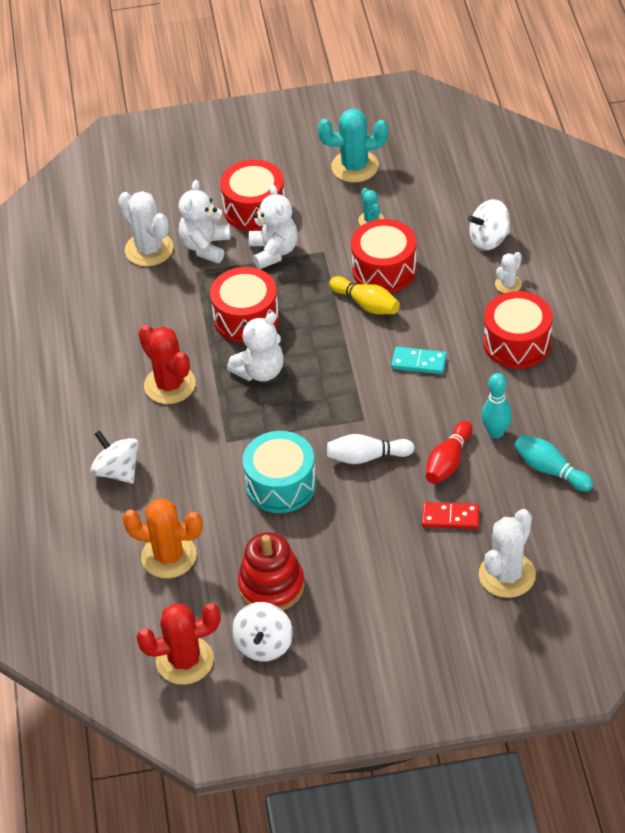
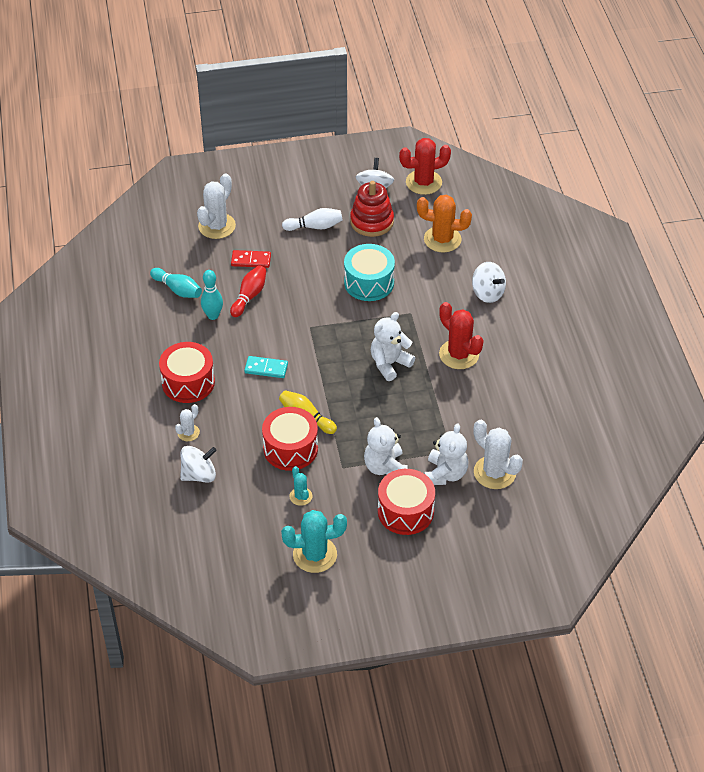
camera: 175 degrees right, 0 degrees up
red drum [210,267,279,343] -> none
white bowling pin [327,434,415,464] -> white bowling pin moved to [282,208,342,231]

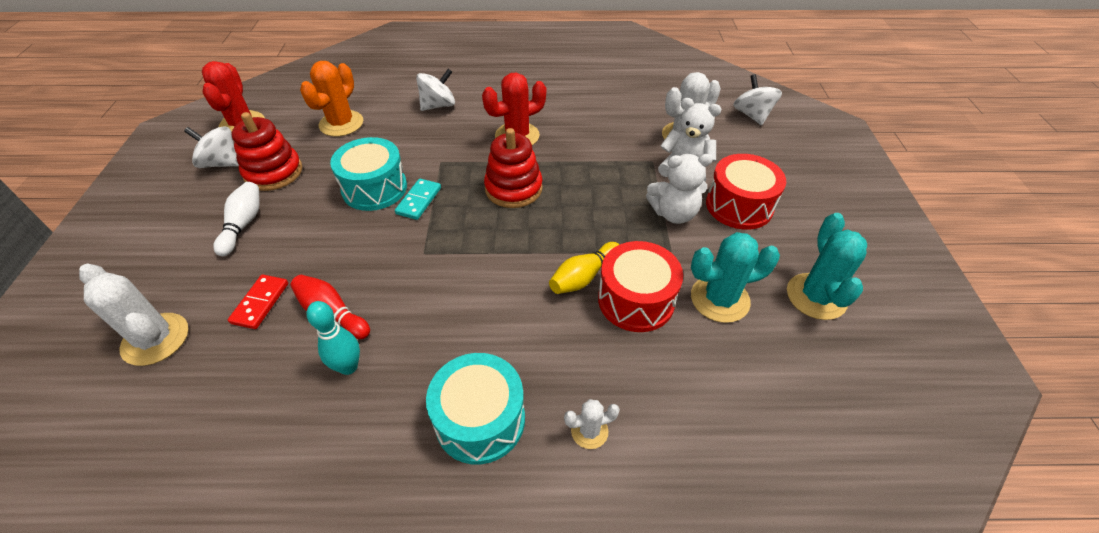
camera: 80 degrees left, 0 degrees up
turquoise bowling pin [150,268,202,298] -> none
red drum [159,342,215,403] -> turquoise drum [426,353,525,464]
white cactus [175,404,200,441] -> white cactus turned 60 degrees counterclockwise [564,399,620,449]
white spinning top [180,446,217,482] -> white spinning top moved to [733,74,782,125]
turquoise domino [244,356,288,378] -> turquoise domino moved to [395,179,441,220]
turquoise cactus [290,466,312,506] -> turquoise cactus [691,232,780,323], size x1.87
white teddy bear [371,312,415,381] -> red stacking toy [484,128,543,208]

